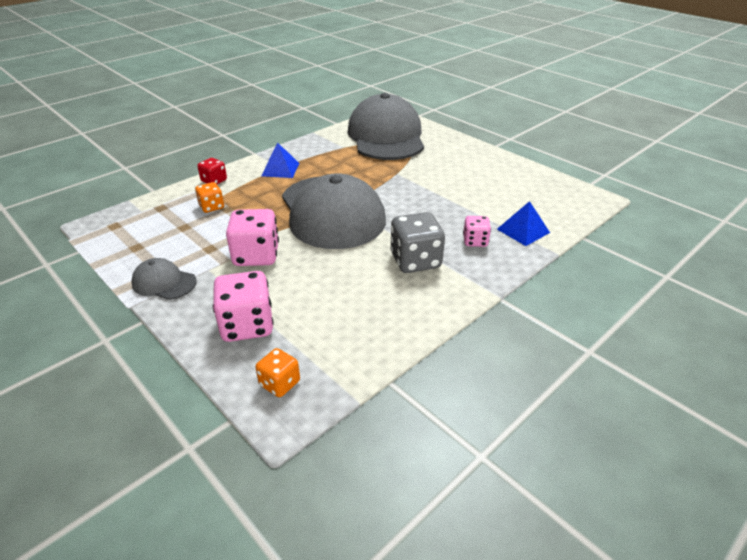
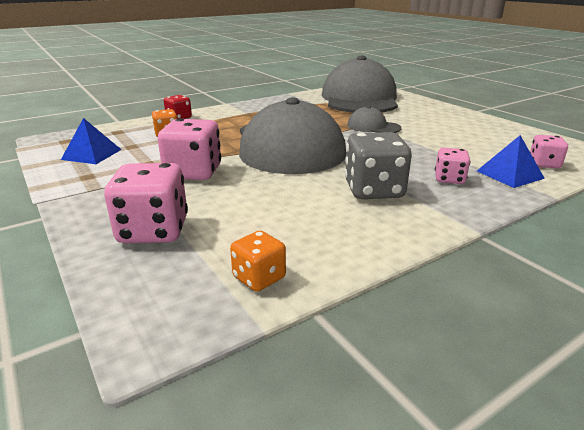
camera: 10 degrees right, 10 degrees down
grey cap [131,258,197,300] -> grey cap moved to [347,106,401,133]
orange dice [255,348,300,397] -> orange dice moved to [230,231,286,292]
blue pyramid [261,142,299,178] -> blue pyramid moved to [61,118,122,164]
none -> pink dice [530,135,568,168]

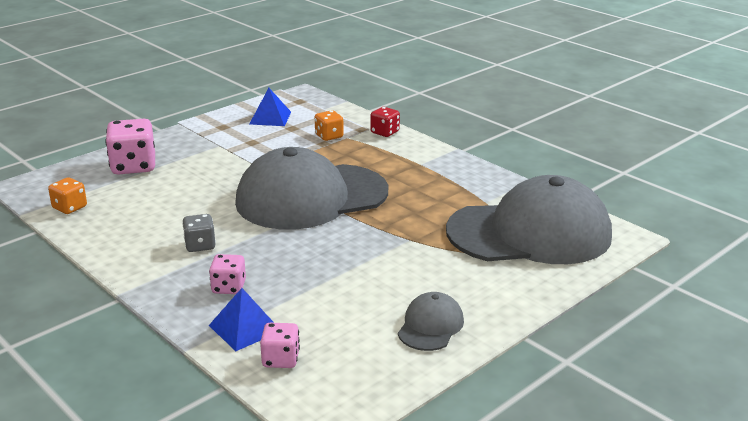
camera: 80 degrees right, 0 degrees up
pink dice [158,118,221,180] -> none
grey dice [345,132,412,199] -> grey dice [182,214,216,252], size x0.57
grey cap [347,106,401,133] -> grey cap moved to [398,292,464,351]

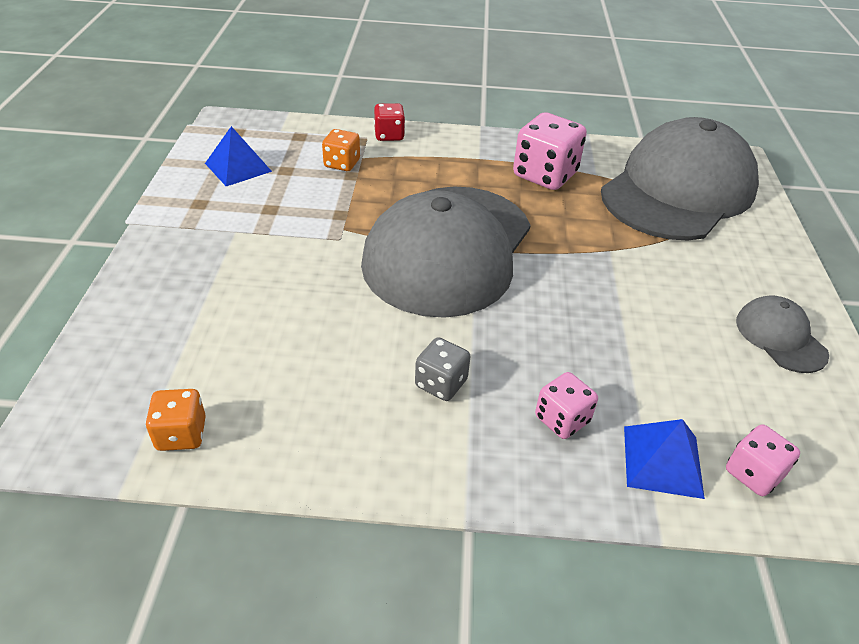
camera: 45 degrees left, 15 degrees up
pink dice [105,119,155,175] -> pink dice moved to [513,112,587,190]

